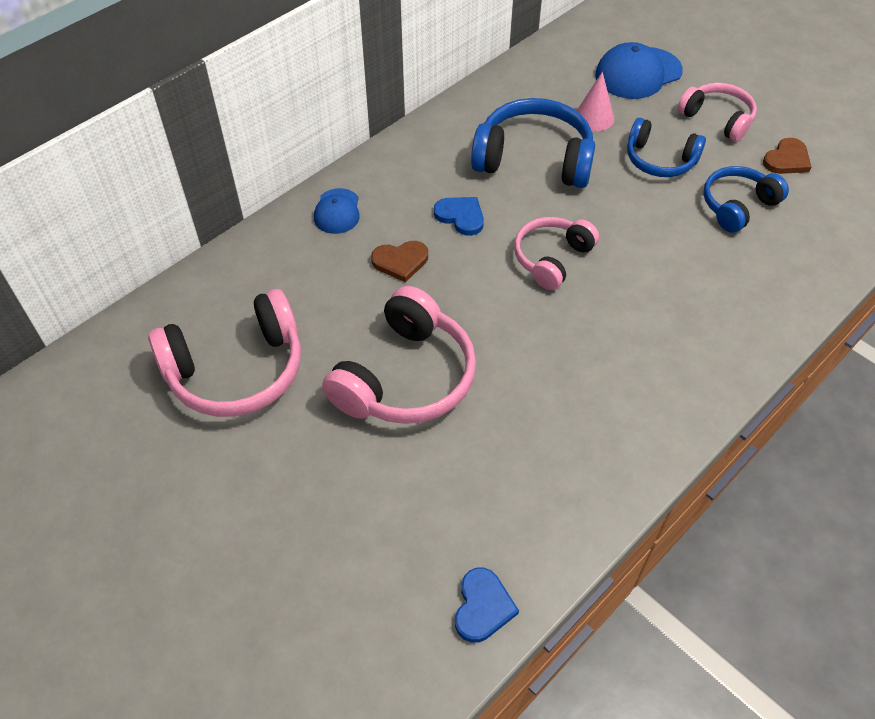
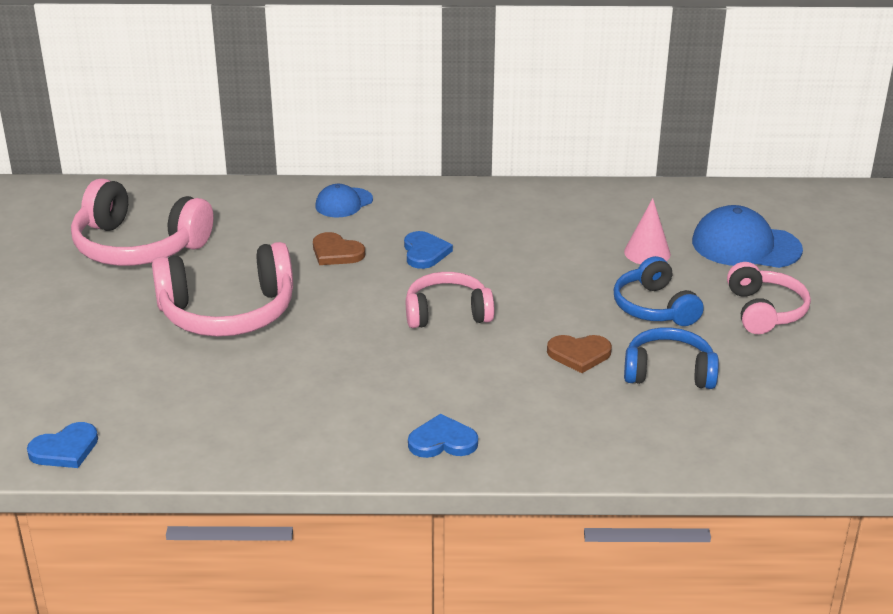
camera: 45 degrees right, 20 degrees down
blue headphones [471,98,595,188] -> none
brown heart [763,138,811,174] -> brown heart moved to [547,335,612,373]
none -> blue heart [408,414,478,458]

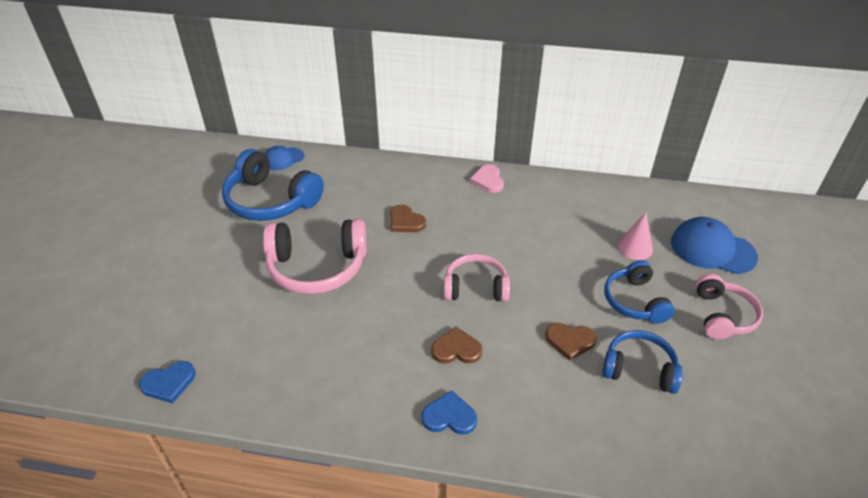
camera: 10 degrees right, 10 degrees up
pink headphones [71,178,214,266] -> blue headphones [222,149,324,221]
blue cap [316,184,373,217] -> blue cap moved to [265,146,304,171]
blue heart [404,231,453,269] -> none
none -> brown heart [431,327,482,364]
none -> pink heart [470,164,504,193]

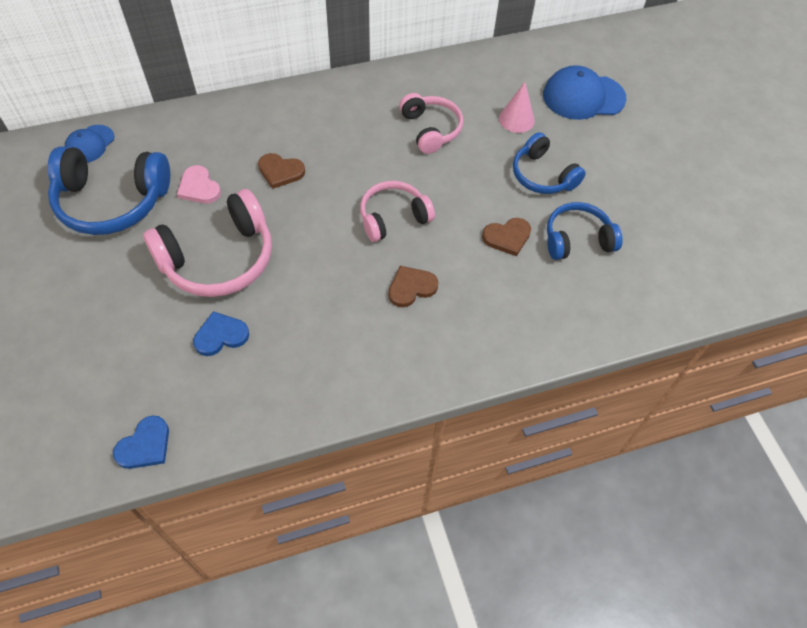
camera: 30 degrees left, 15 degrees up
blue heart [422,391,477,435] -> blue heart moved to [193,311,249,356]
pink heart [470,164,504,193] -> pink heart moved to [177,165,221,204]
pink headphones [696,274,763,340] -> pink headphones moved to [399,93,463,154]

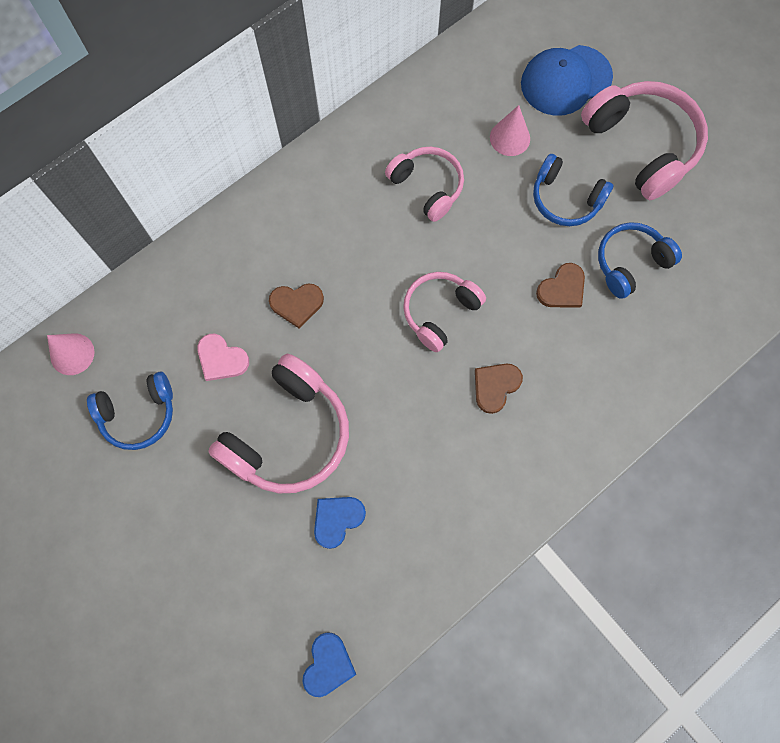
camera: 20 degrees left, 15 degrees up
blue headphones [48,146,170,235] -> blue headphones [87,372,173,450], size x0.62
blue cap [65,125,115,163] -> pink cone [47,333,94,375]
none -> pink headphones [581,81,708,200]

